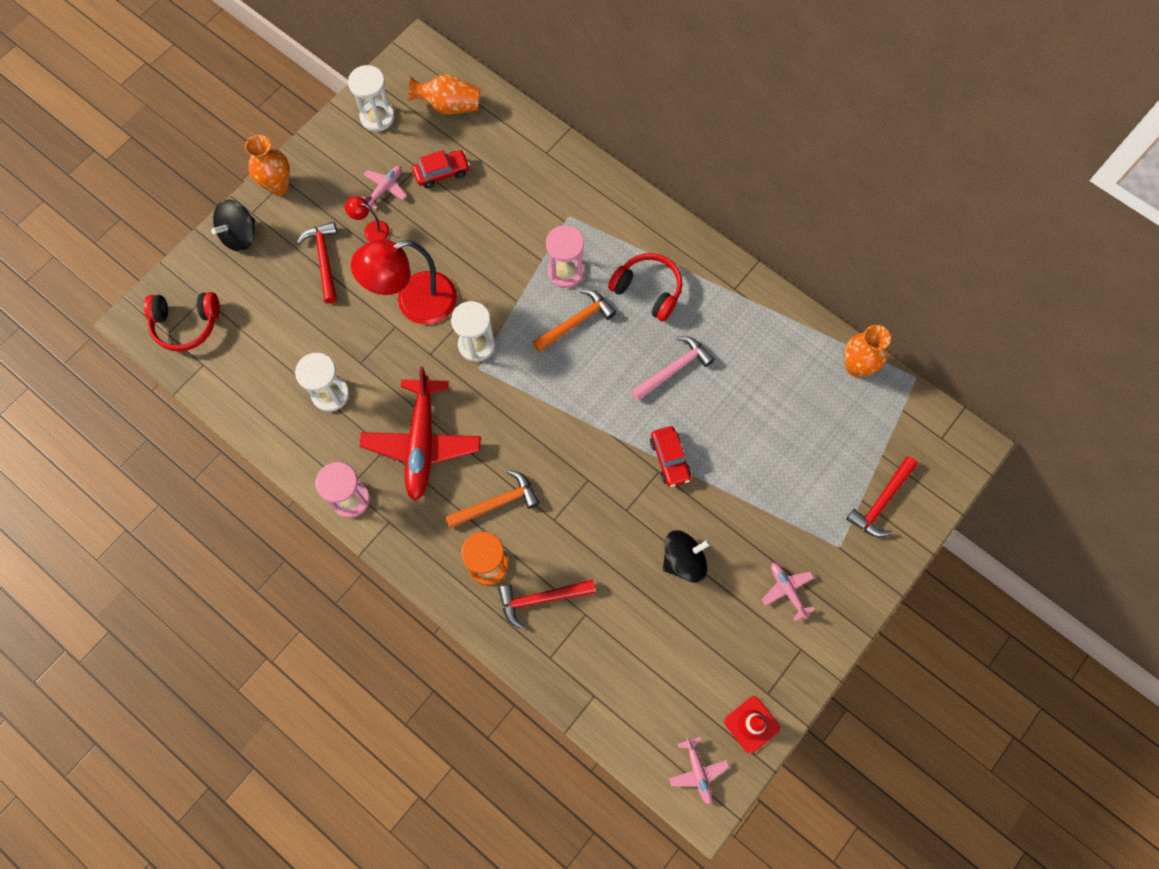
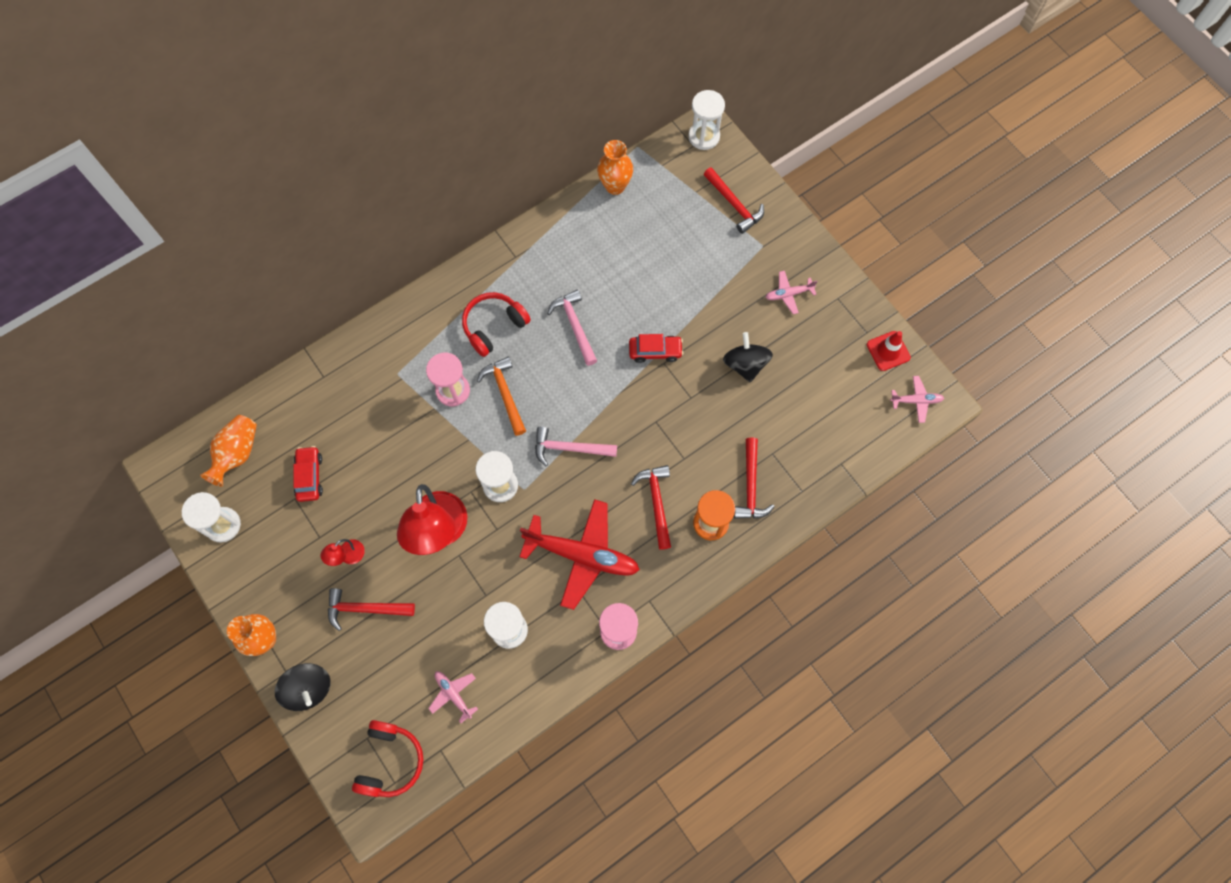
camera: 75 degrees left, 0 degrees up
pink plane [361,166,407,210] -> pink plane moved to [428,671,478,723]
orange hammer [445,470,540,529] -> red hammer [631,465,671,550]
none -> pink hammer [535,427,617,466]
none -> white hourglass [688,90,725,150]

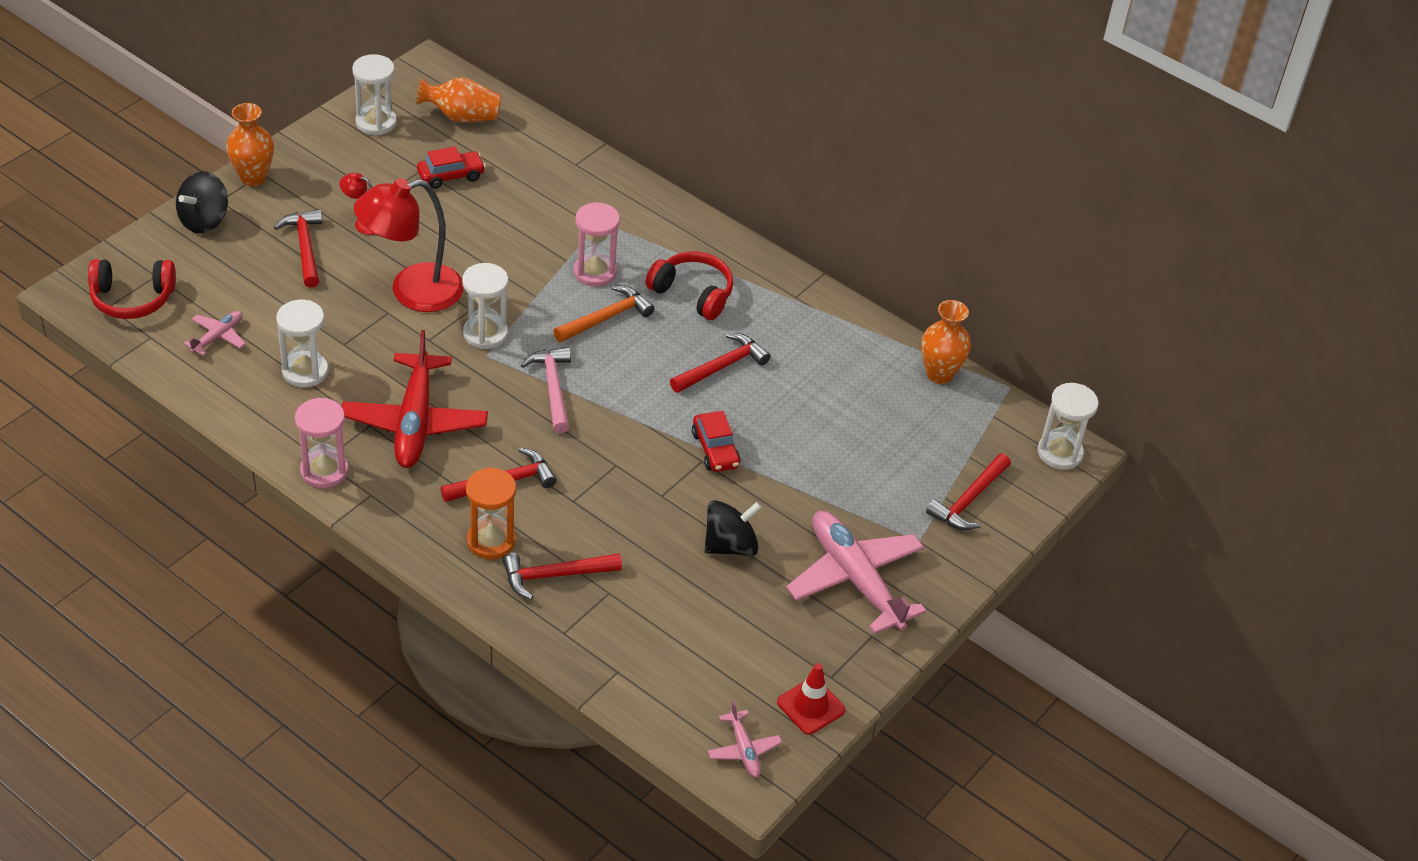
camera: 70 degrees right, 25 degrees down
pink hammer [547,290,597,366] -> red hammer [670,333,771,393]
pink plane [765,271,818,314] -> pink plane [786,511,926,634], size x2.15

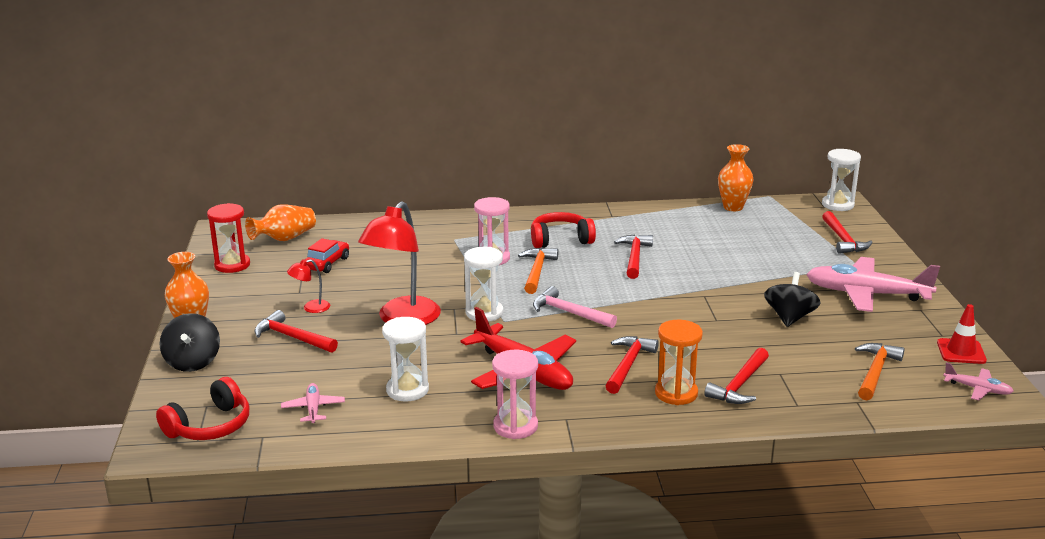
camera: 40 degrees left, 20 degrees down
white hourglass [352,54,397,135] -> red hourglass [207,203,250,273]
red car [692,411,741,472] -> none
none -> orange hammer [855,343,905,400]

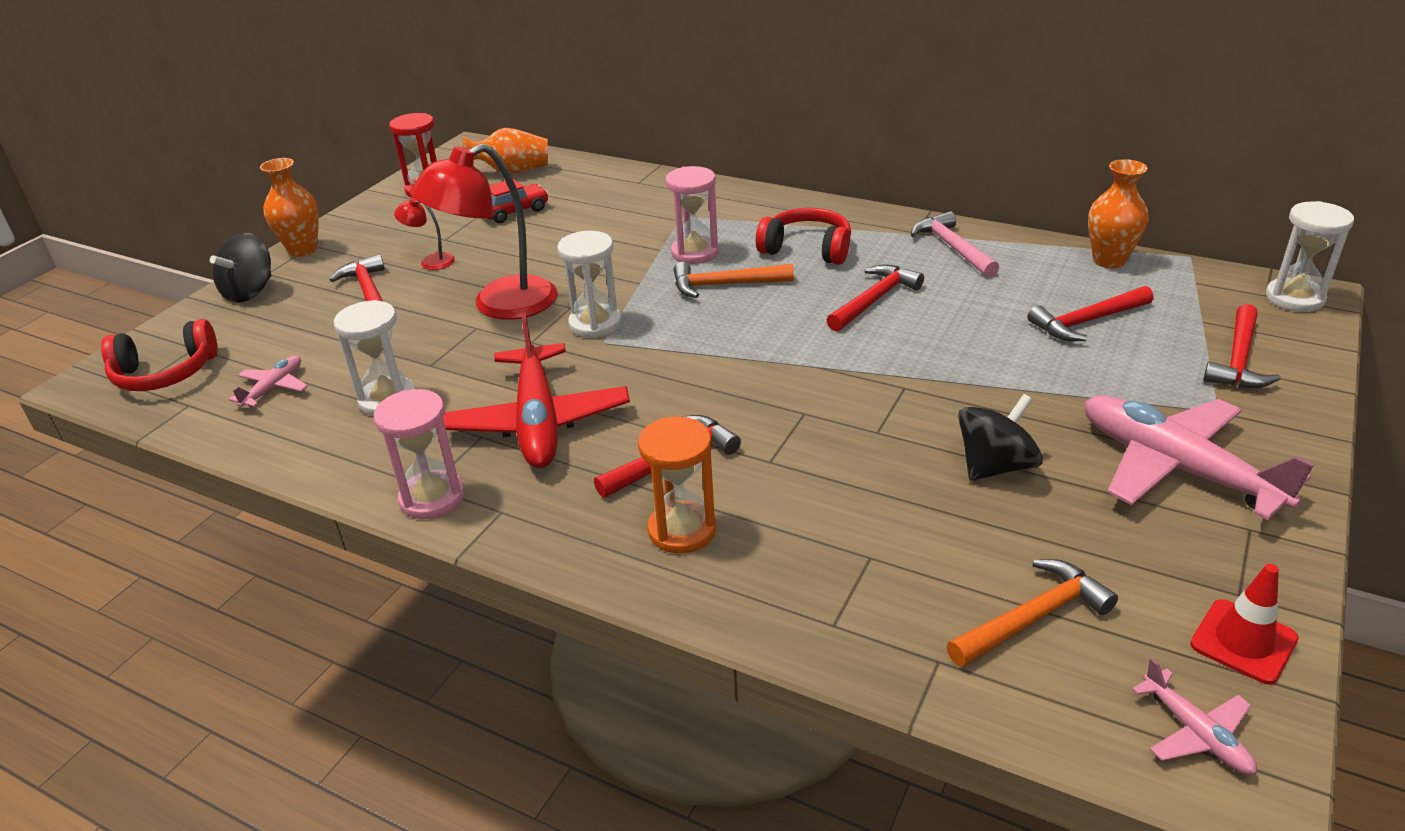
camera: 35 degrees right, 10 degrees up
orange hammer [518,248,558,294] -> orange hammer turned 135 degrees counterclockwise [674,262,794,298]
pink hammer [533,286,617,328] -> pink hammer moved to [911,211,999,278]
red hammer [704,348,769,404] -> red hammer moved to [1027,286,1153,341]

